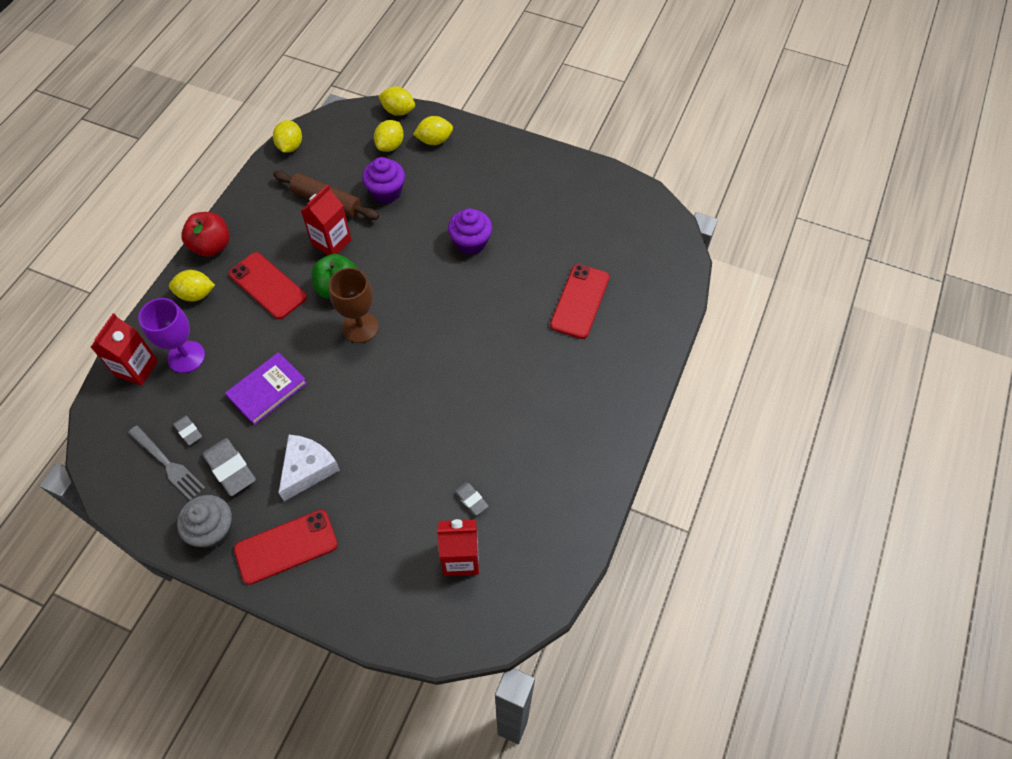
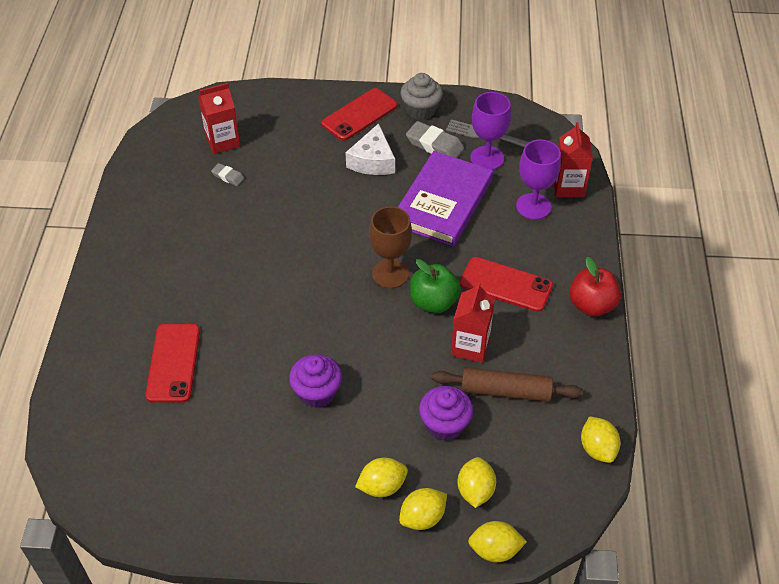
camera: 160 degrees right, 10 degrees down
yellow lemon [169,270,215,301] -> yellow lemon moved to [355,458,408,497]
grey eraser [173,416,202,445] -> purple goblet [470,92,511,170]
purple book [225,352,307,425] -> purple book [398,151,493,246], size x1.60

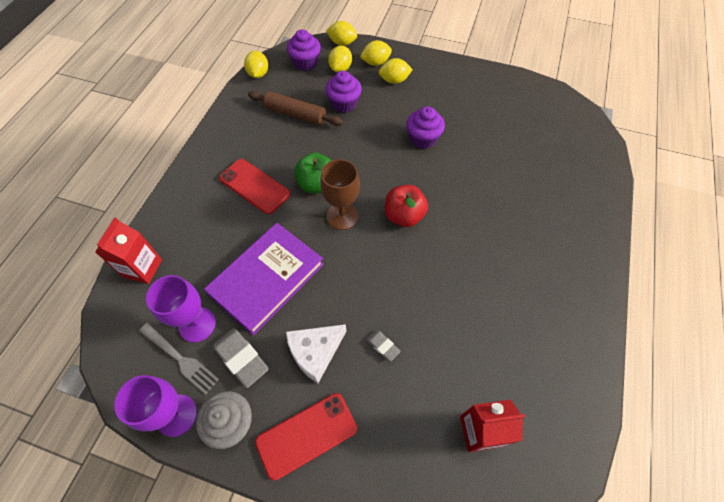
camera: 165 degrees left, 10 degrees up
red phone [145,324,200,403] -> none
grey eraser [211,163,244,186] -> grey eraser moved to [366,330,401,361]
white cheese [346,123,395,175] -> white cheese turned 150 degrees counterclockwise [286,324,346,383]
red carton [451,282,495,363] -> none
purple goblet [516,139,561,220] -> purple goblet moved to [114,375,197,437]
red apple [569,257,621,317] -> red apple moved to [385,185,428,227]
none -> purple cupcake [287,29,321,71]

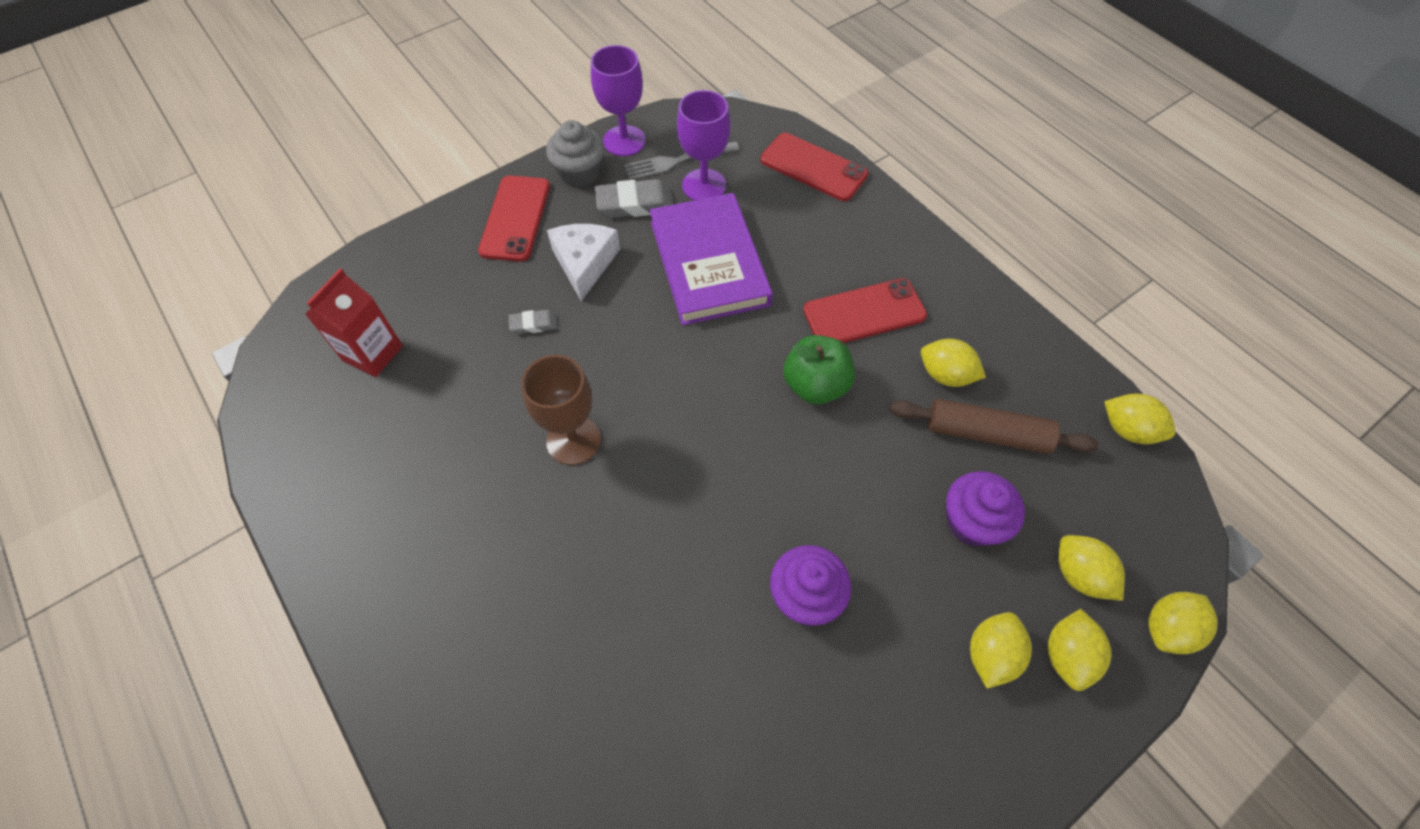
camera: 125 degrees right, 0 degrees up
red carton [95,217,162,284] -> red phone [760,133,868,201]
brown rolling pin [248,91,343,126] -> brown rolling pin turned 45 degrees clockwise [890,399,1099,454]
purple cupcake [287,29,321,71] -> none
brown goblet [320,159,360,230] -> brown goblet moved to [521,355,601,465]
red apple [385,185,428,227] -> none
none -> yellow lemon [921,339,986,387]

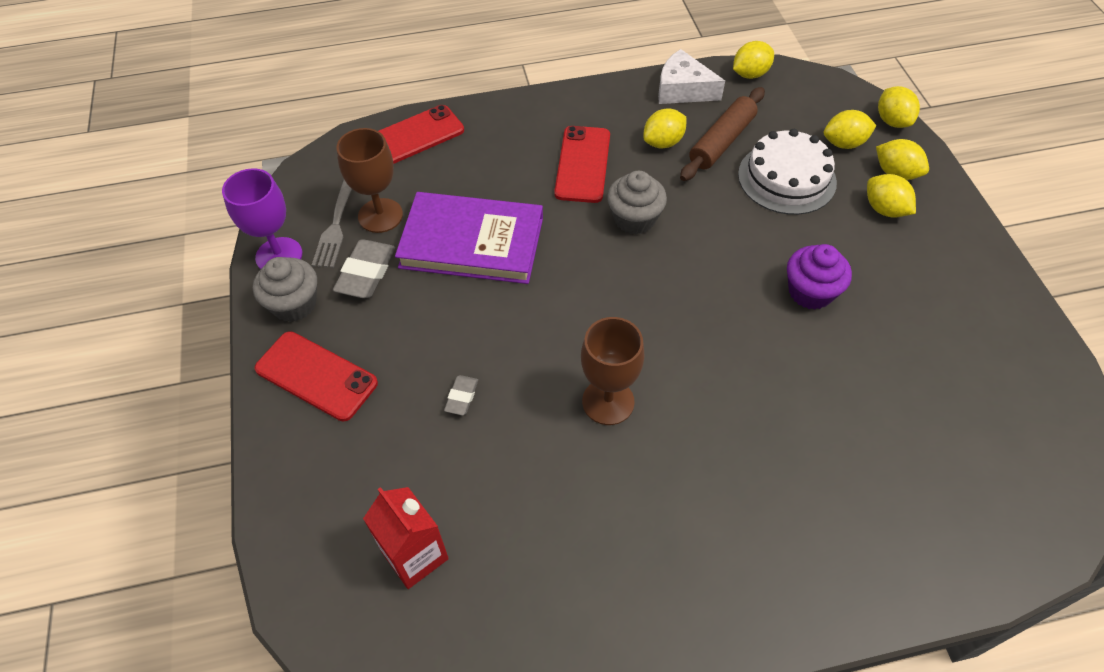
camera: 65 degrees left, 5 degrees down
white cheese [547,224,620,301] -> white cheese moved to [658,49,725,104]
purple goblet [677,90,730,200] -> brown goblet [336,128,403,233]
green apple [783,335,855,404] -> grey cupcake [607,171,667,234]
purple cupcake [946,471,1025,547] -> white cake [738,129,837,215]

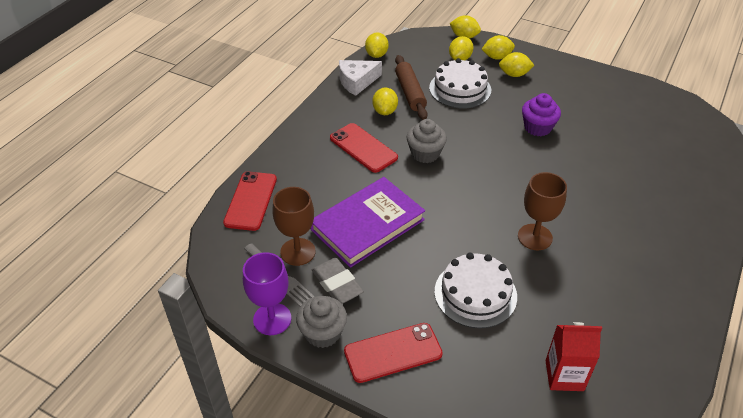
camera: 50 degrees left, 10 degrees down
grey eraser [444,375,478,415] -> white cake [434,253,517,328]

